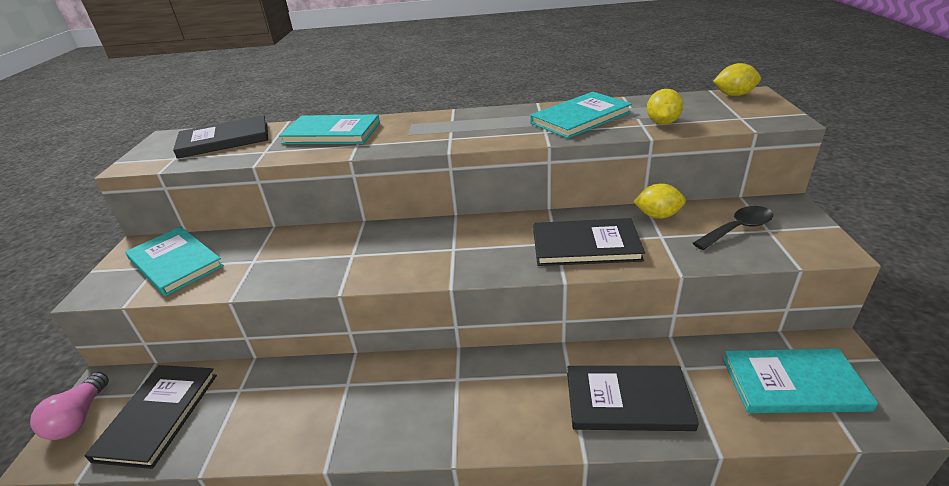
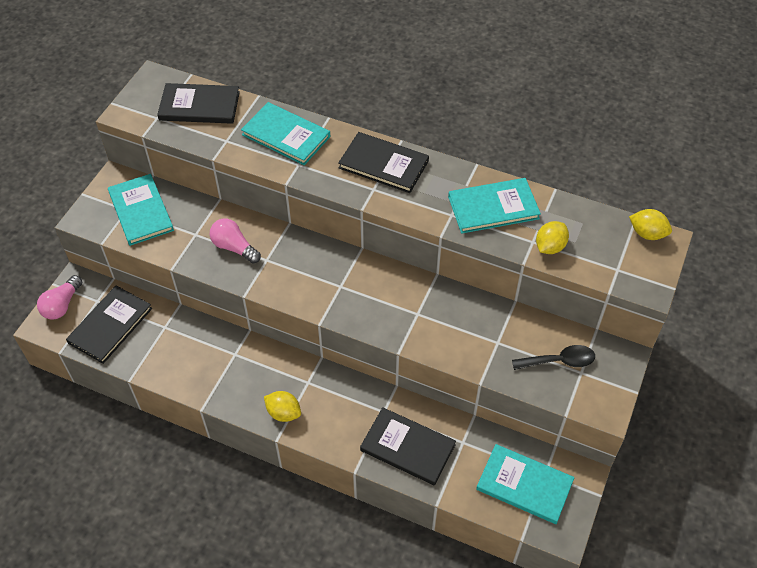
camera: 20 degrees right, 20 degrees up
black book [533,218,645,266] -> black book moved to [338,132,429,193]
yellow lemon [633,183,686,219] -> yellow lemon moved to [264,391,301,422]
none -> pink light bulb [210,218,261,264]

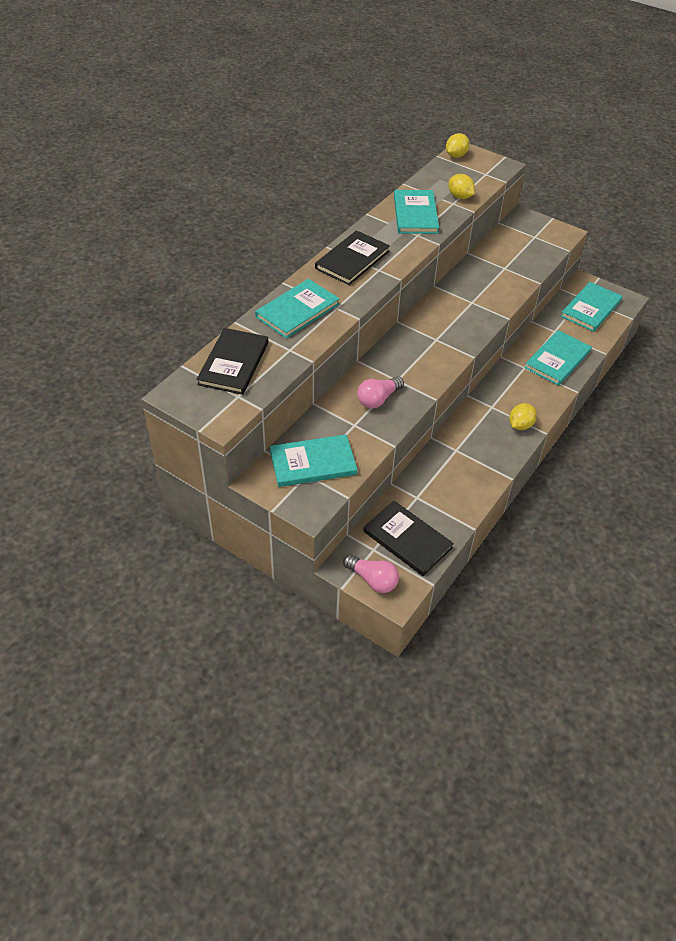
camera: 80 degrees left, 5 degrees down
black book [360,407,456,485] -> turquoise book [524,330,592,386]
black spoon [512,345,595,370] -> none

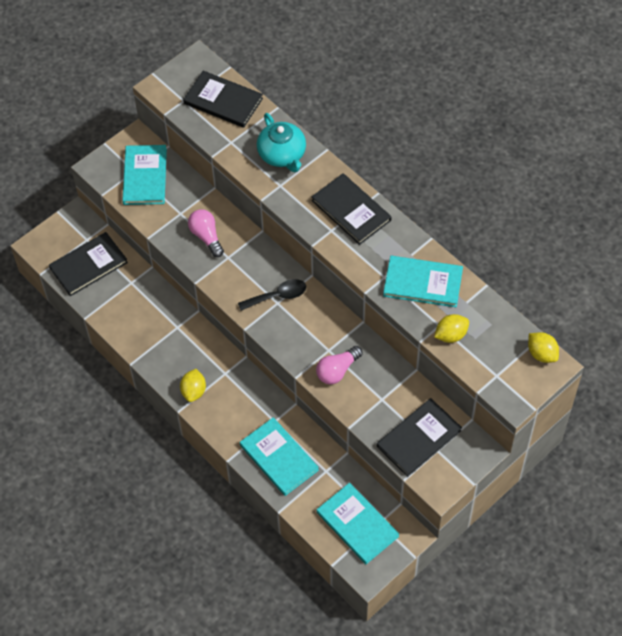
camera: 105 degrees right, 10 degrees up
turquoise book [255,279,340,339] -> turquoise teapot [257,113,306,172]
pink light bulb [343,555,399,593] -> pink light bulb moved to [316,346,362,385]
yellow lemon [509,403,537,430] -> yellow lemon turned 45 degrees clockwise [180,369,206,402]
none -> black spoon [238,279,306,311]
none -> black book [377,398,462,477]

